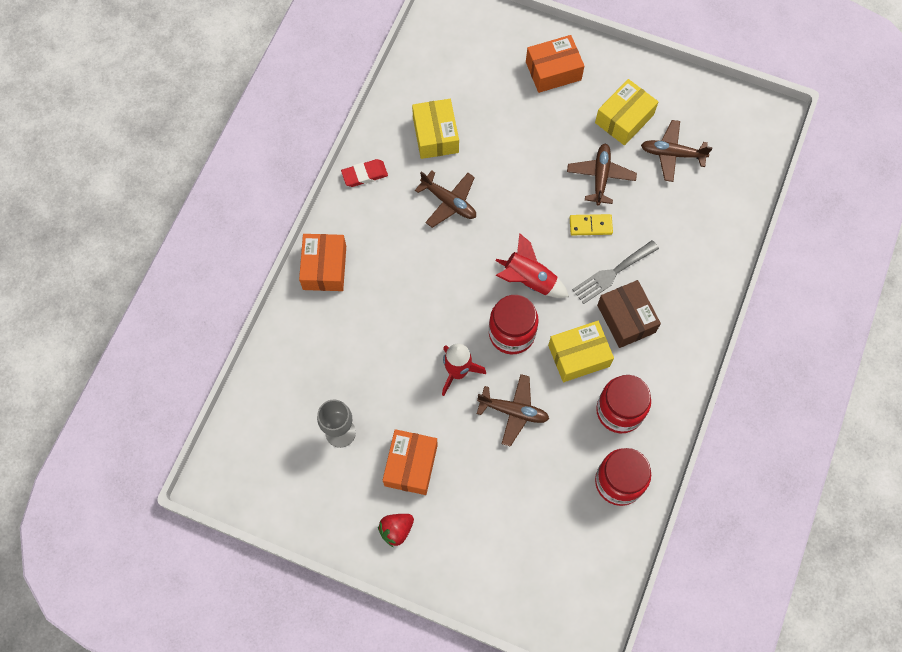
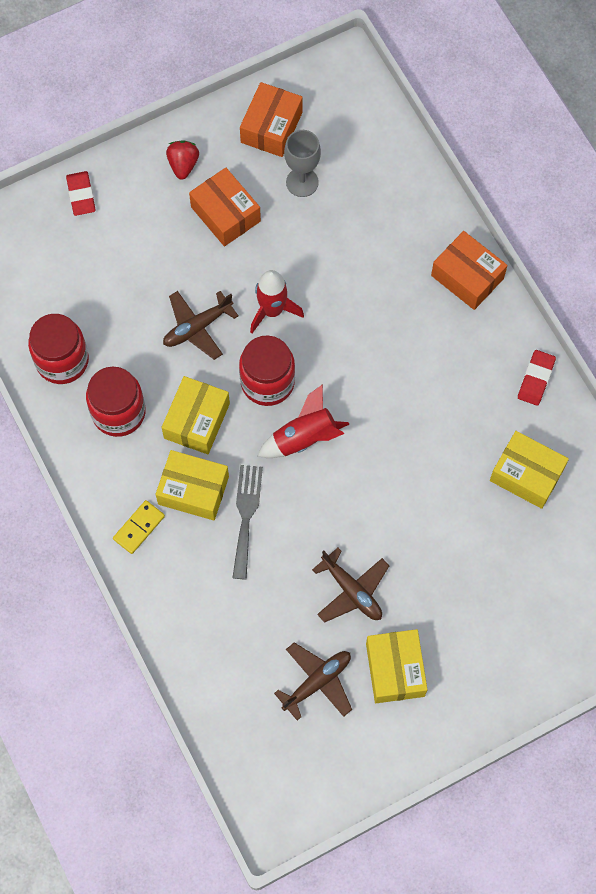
camera: 130 degrees right, 0 degrees up
brown plane [415,171,476,228] -> none
orange box [526,35,584,93] -> orange box moved to [240,82,303,157]
yellow domino [570,214,613,235] -> yellow domino moved to [113,500,165,554]
brown box [597,280,661,348] -> yellow box [156,450,229,520]
none -> red eraser [66,171,96,216]

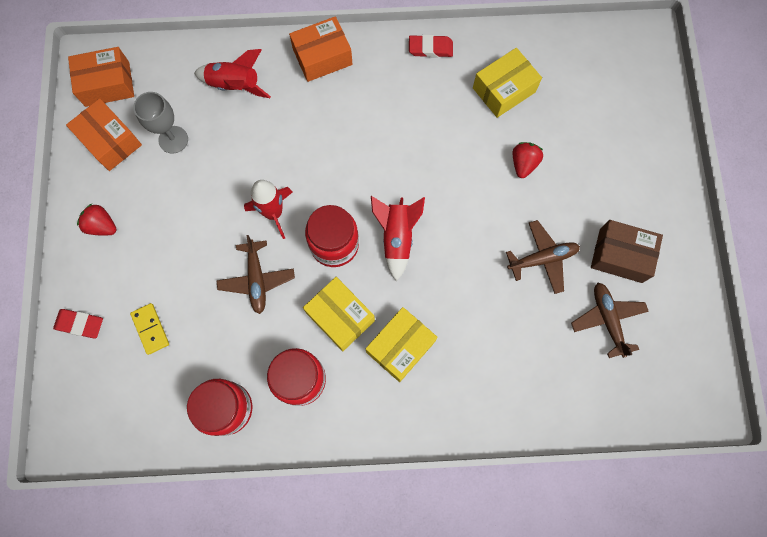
camera: 65 degrees left, 5 degrees up
yellow domino [113,500,165,554] -> yellow domino moved to [130,303,169,355]
orange box [189,167,261,246] -> orange box moved to [68,47,134,107]
grey fork [233,465,263,579] -> none
yellow box [366,629,428,703] -> brown box [591,220,663,283]
red eraser [518,350,556,406] -> red eraser turned 45 degrees counterclockwise [409,35,453,57]
none -> red rocket [194,49,271,98]
none -> red strawberry [513,142,543,178]

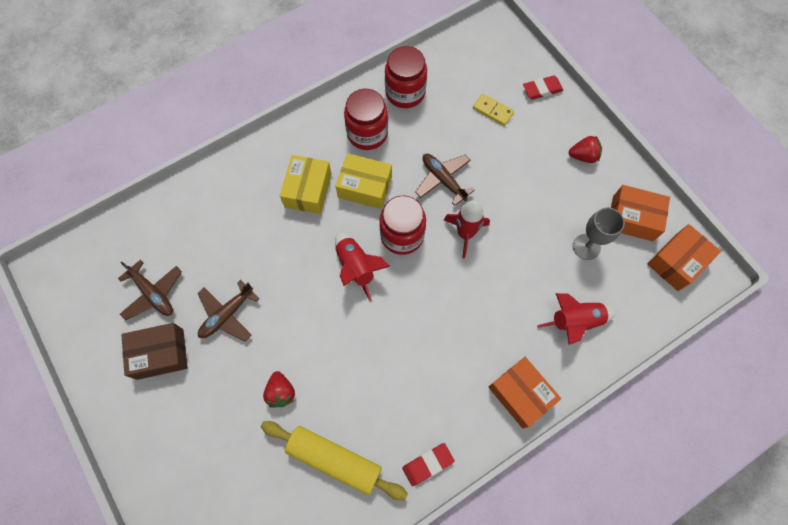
camera: 150 degrees right, 5 degrees down
orange box [289,16,353,82] -> orange box turned 75 degrees counterclockwise [489,357,561,429]
yellow box [473,48,542,118] -> yellow rolling pin [261,421,408,500]

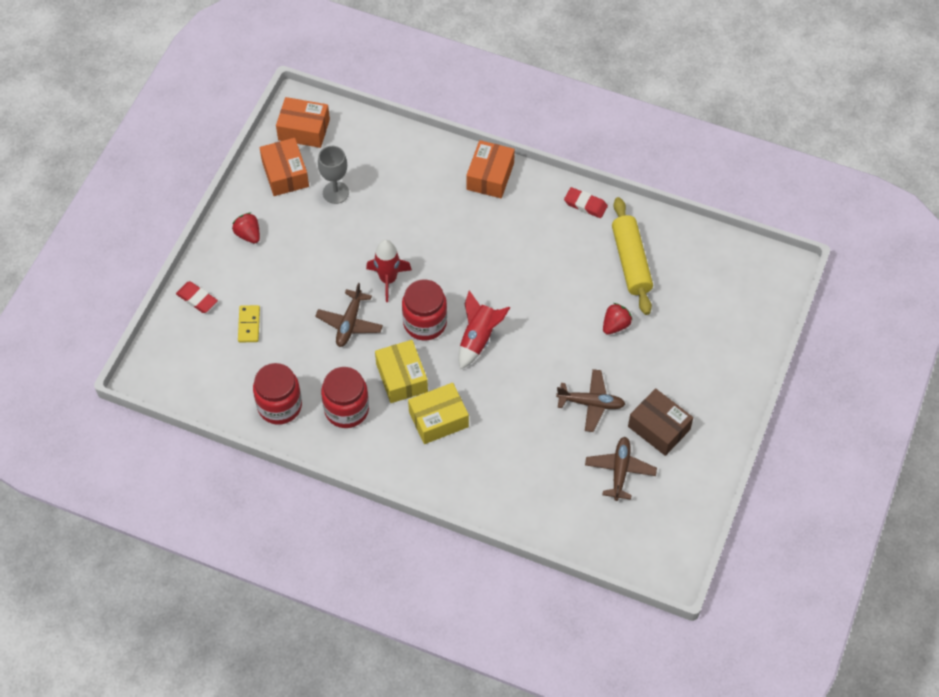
camera: 125 degrees left, 10 degrees down
red rocket [537,293,617,345] -> none

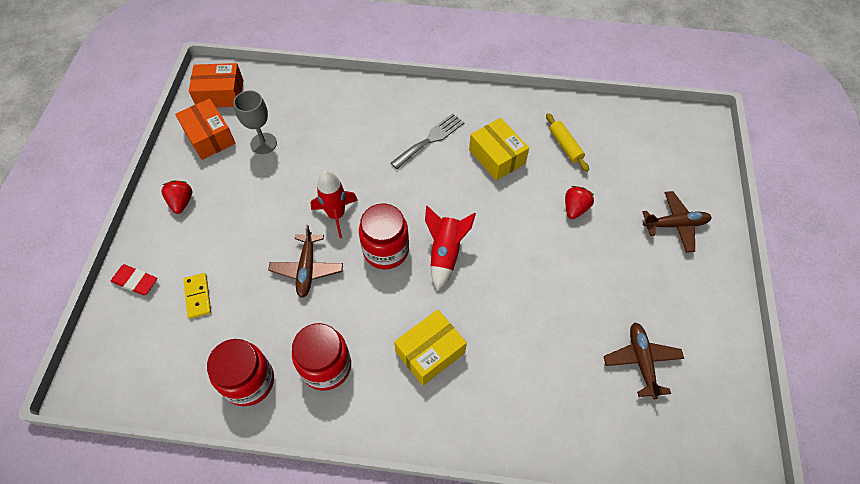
camera: 15 degrees left, 0 degrees up
red strawberry [232,212,260,244] -> red strawberry turned 45 degrees clockwise [162,180,192,214]
yellow box [375,340,428,403] -> yellow box moved to [469,118,529,181]
orange box [466,140,515,198] -> none
brown plane [556,369,625,432] -> brown plane moved to [642,191,712,253]
red eraser [564,187,608,218] -> none
yellow rolling pin [612,197,653,315] -> yellow rolling pin [546,113,589,172], size x0.58
brown box [628,388,693,456] -> none
none -> grey fork [391,113,465,169]

